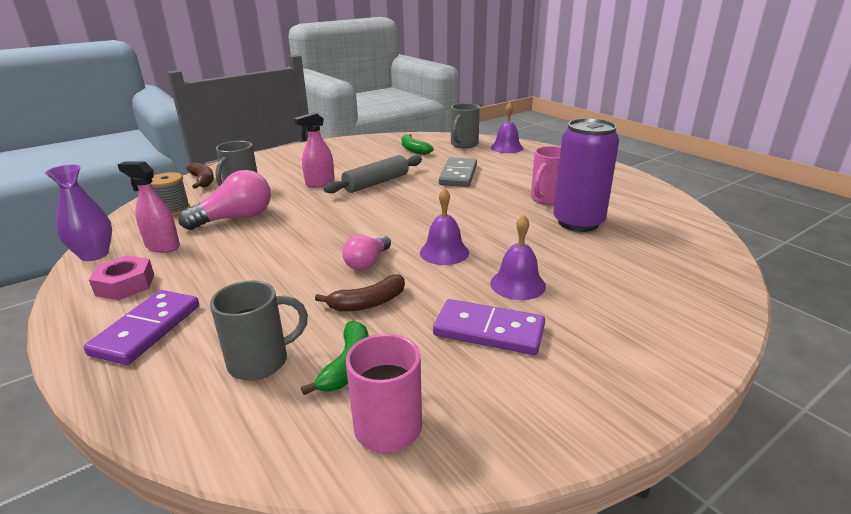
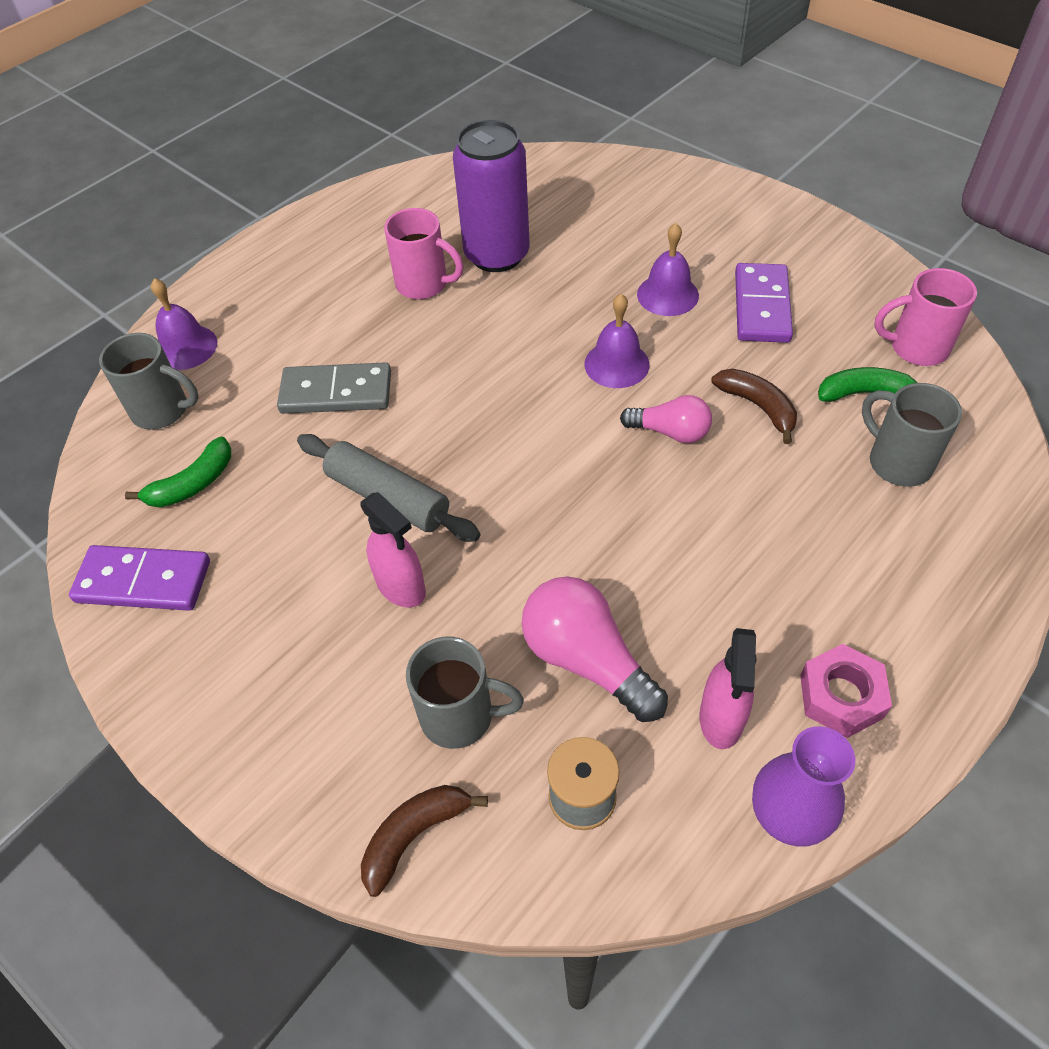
camera: 100 degrees left, 25 degrees up
purple domino [84,290,199,365] -> purple domino moved to [69,545,210,611]

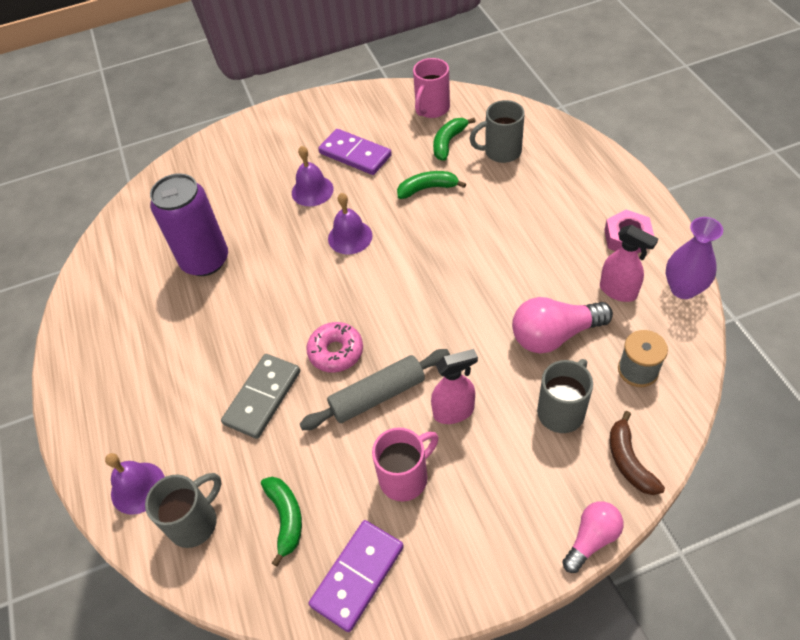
camera: 60 degrees left, 0 degrees up
pink mug [384,208,464,299] -> pink mug moved to [372,428,439,502]
pink light bulb [620,395,712,443] -> pink light bulb moved to [562,501,623,573]
brown banana [712,369,797,444] -> green banana [397,171,466,199]
none -> pink donut [306,322,363,373]

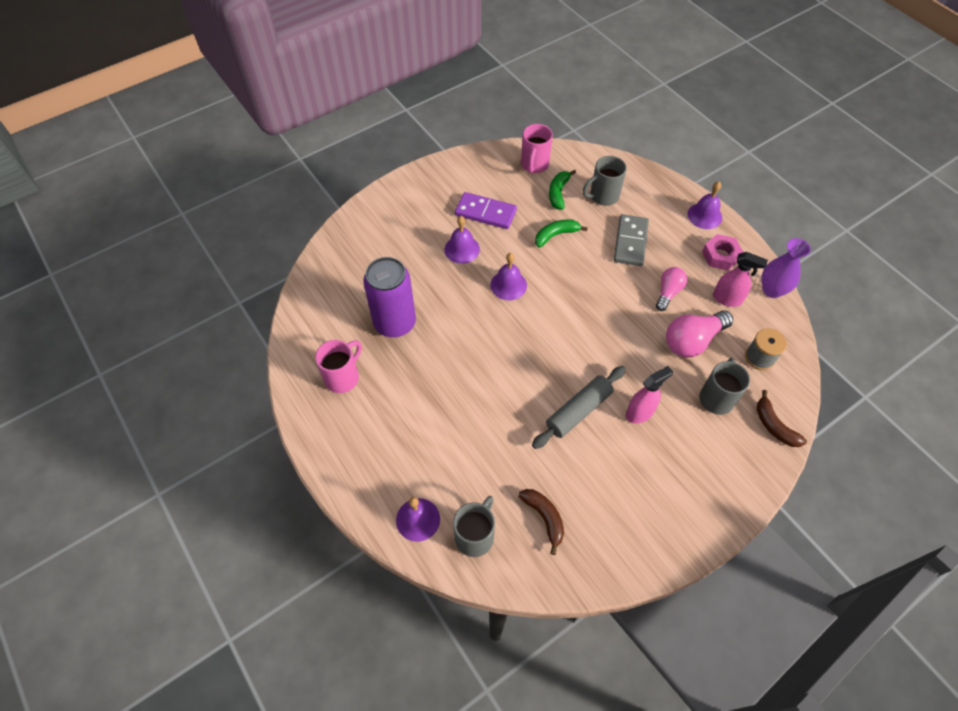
camera: 20 degrees left, 5 degrees up
grey domino [221,354,300,439] -> grey domino moved to [614,214,649,266]
green banana [261,477,302,567] -> brown banana [518,489,564,555]
pink donut [306,322,363,373] -> none
purple domino [309,520,404,632] -> none
pink mug [372,428,439,502] -> pink mug moved to [315,340,362,393]
pink light bulb [562,501,623,573] -> pink light bulb moved to [656,267,687,311]
none -> purple bell [687,181,722,229]

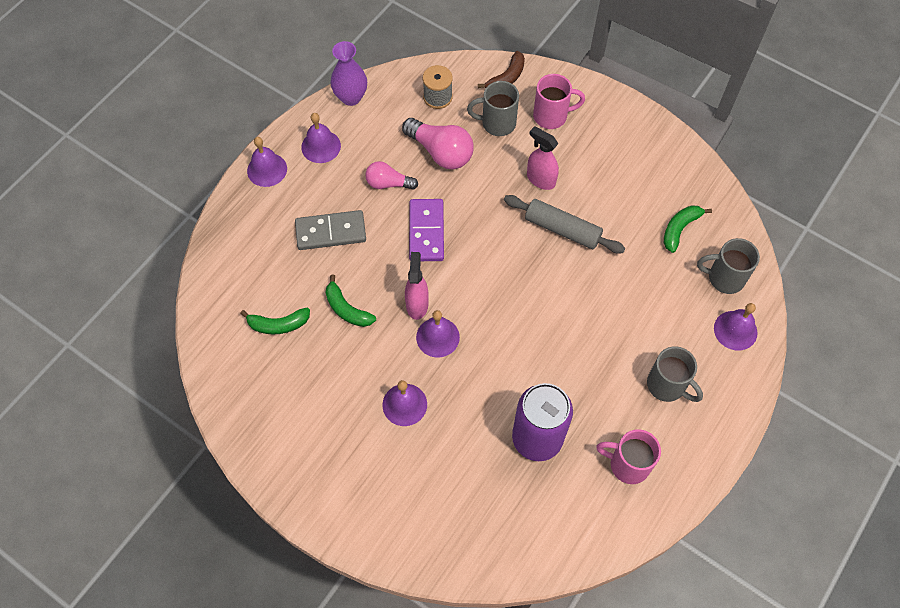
camera: 110 degrees left, 5 degrees up
purple domino [455,192,517,229] -> purple domino moved to [409,199,444,261]
brown banana [518,489,564,555] -> green banana [664,205,712,253]
pink mug [521,124,553,173] -> pink mug moved to [533,74,585,129]
grey mug [583,156,627,206] -> grey mug moved to [647,346,703,402]
pink nut [702,234,743,270] -> purple bell [301,113,341,163]
pink spray bottle [713,252,768,307] -> pink spray bottle moved to [405,252,429,320]

